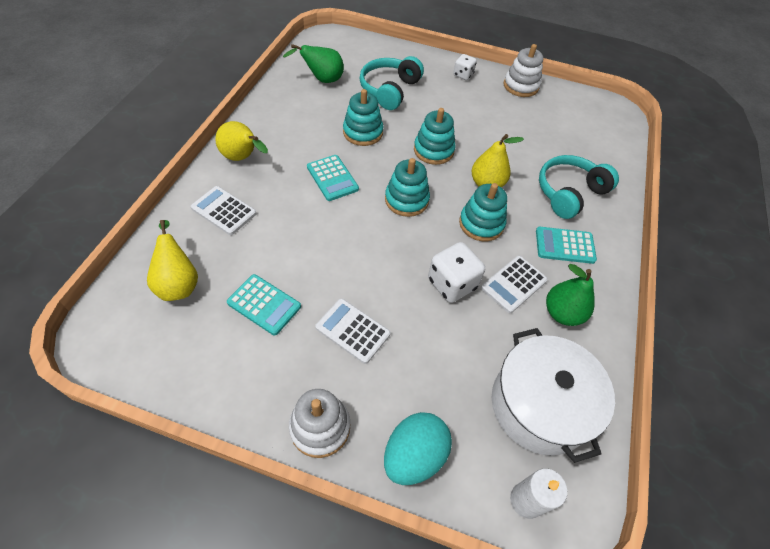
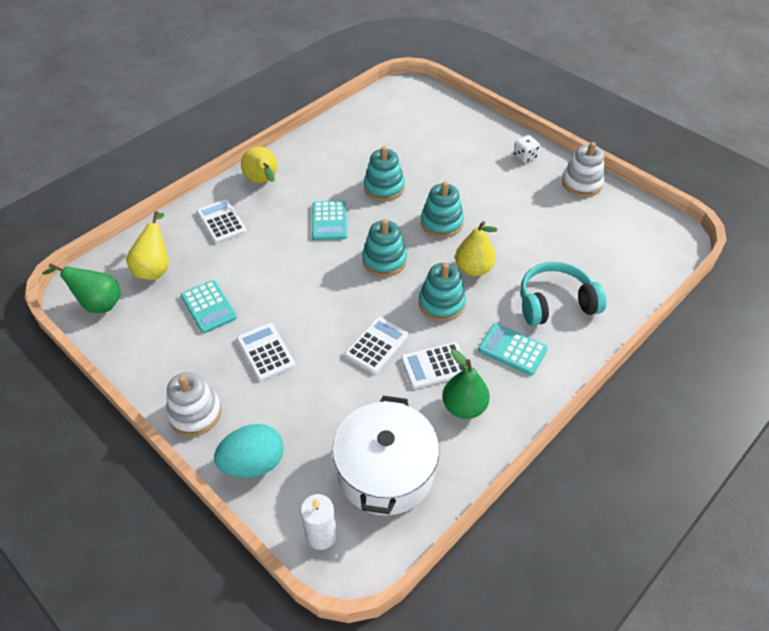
camera: 30 degrees right, 5 degrees down
green pear [283,44,344,83] -> green pear moved to [43,263,121,313]
turquoise headphones [360,56,424,110] -> none
white dice [428,242,485,303] -> white calculator [345,317,409,374]

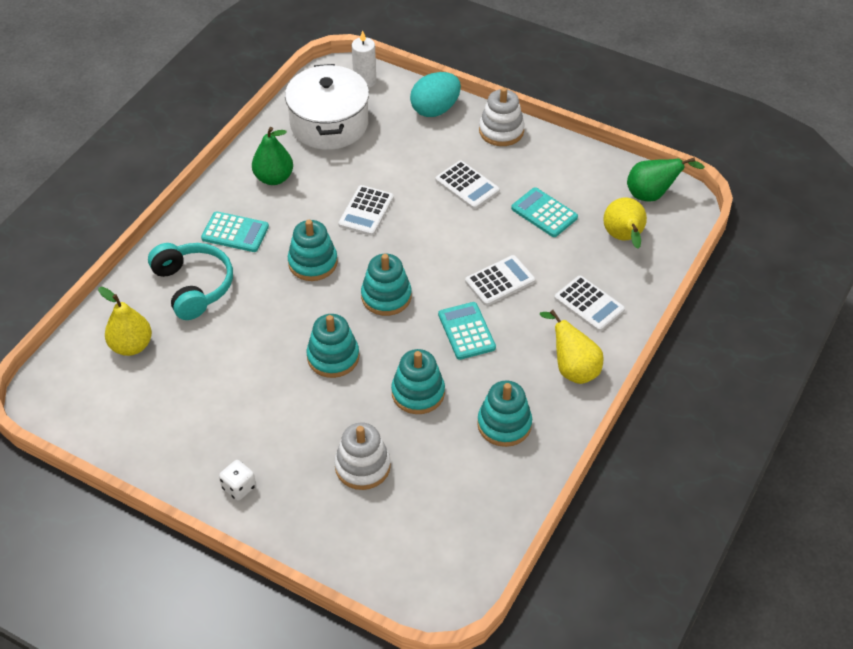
camera: 165 degrees right, 0 degrees up
white calculator [401,342,466,389] -> white calculator moved to [465,255,535,306]
yellow pear [455,221,498,276] -> yellow pear moved to [98,287,152,356]
turquoise headphones [520,262,606,326] -> turquoise headphones turned 90 degrees counterclockwise [148,243,233,320]
white stacking toy [562,142,605,197] -> white stacking toy moved to [334,423,391,490]
none -> turquoise stacking toy [477,380,532,447]

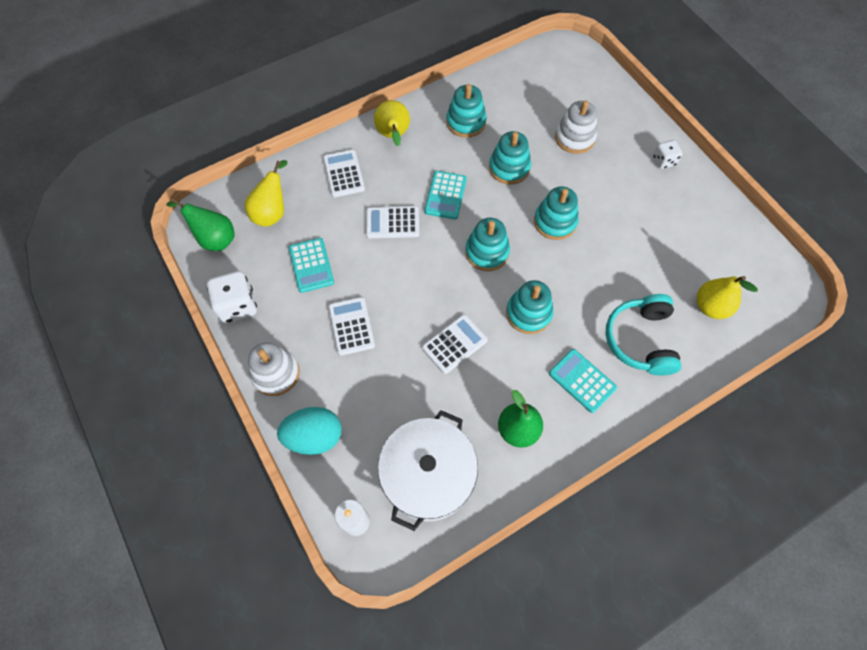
camera: 150 degrees left, 15 degrees up
none -> white dice [207,271,257,323]

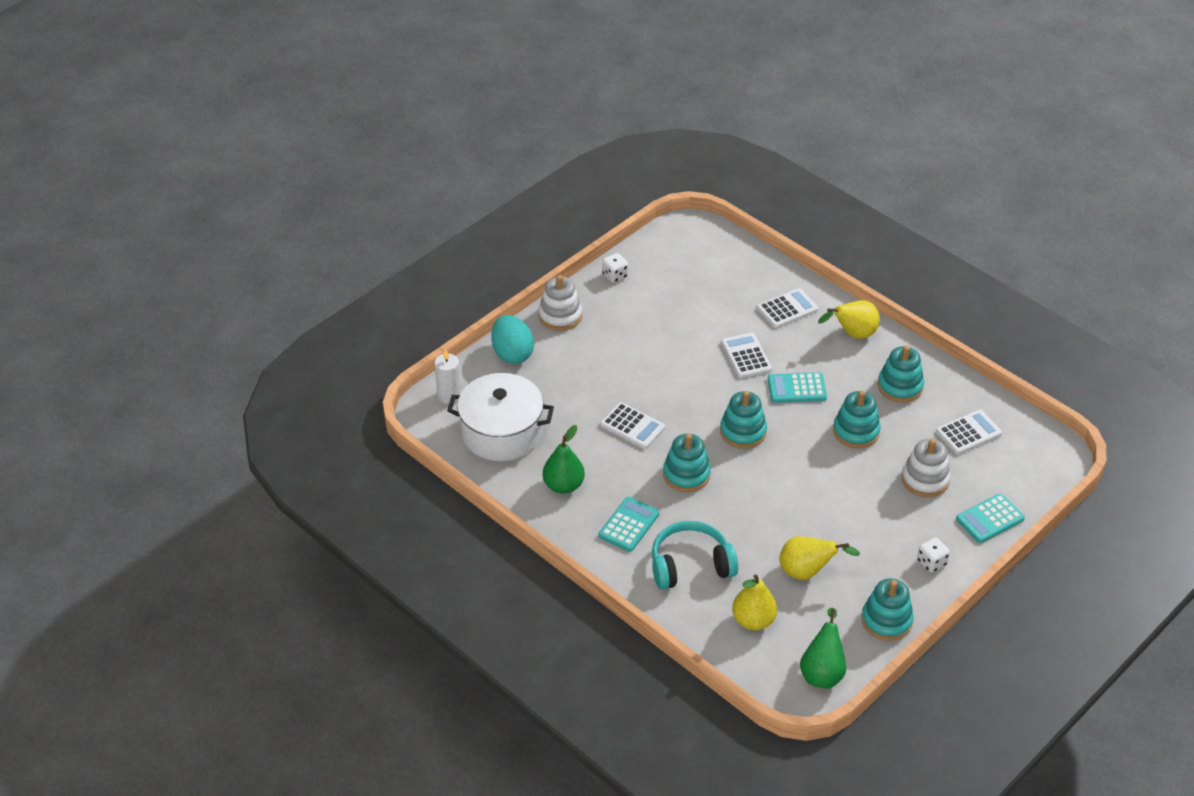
camera: 75 degrees right, 20 degrees down
green pear [166,198,235,251] -> green pear moved to [800,608,846,688]
white dice [207,271,257,323] -> white dice [602,253,628,283], size x0.60
yellow pear [245,160,288,227] -> yellow pear moved to [779,536,860,580]
turquoise calculator [289,238,334,293] -> turquoise calculator moved to [956,494,1025,543]
white calculator [329,297,375,356] -> white calculator moved to [936,410,1002,455]
turquoise stacking toy [534,186,579,240] -> turquoise stacking toy moved to [861,578,914,641]

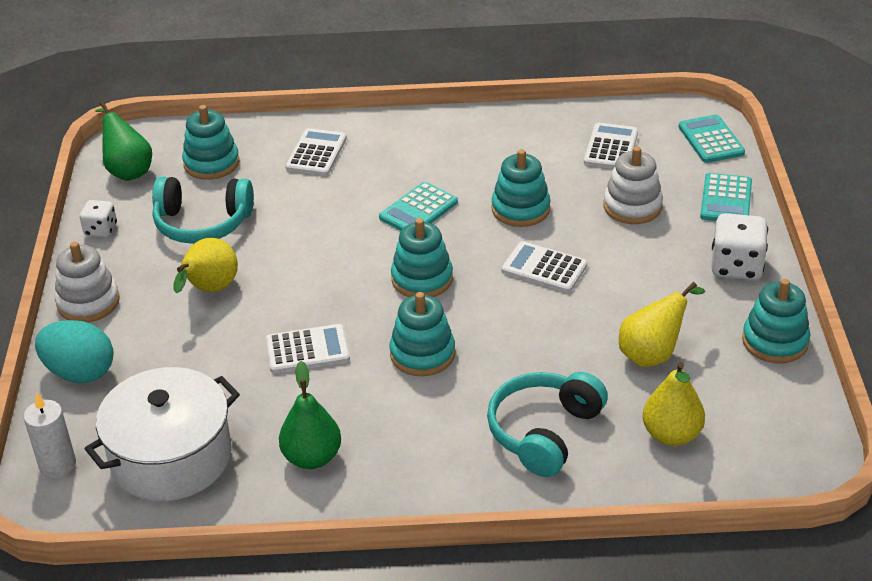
camera: 45 degrees left, 5 degrees down
turquoise calculator [599,497,659,552] -> turquoise calculator moved to [678,115,745,163]
white calculator [721,333,772,378] -> white calculator moved to [501,241,587,293]
green pear [800,608,846,688] -> green pear moved to [95,102,152,181]
yellow pear [818,300,880,339] -> yellow pear moved to [174,238,238,293]
turquoise stacking toy [878,345,924,403] -> turquoise stacking toy moved to [182,105,239,180]
white dice [917,537,950,573] -> white dice [711,213,768,280], size x1.68
none -> turquoise headphones [152,177,254,244]

